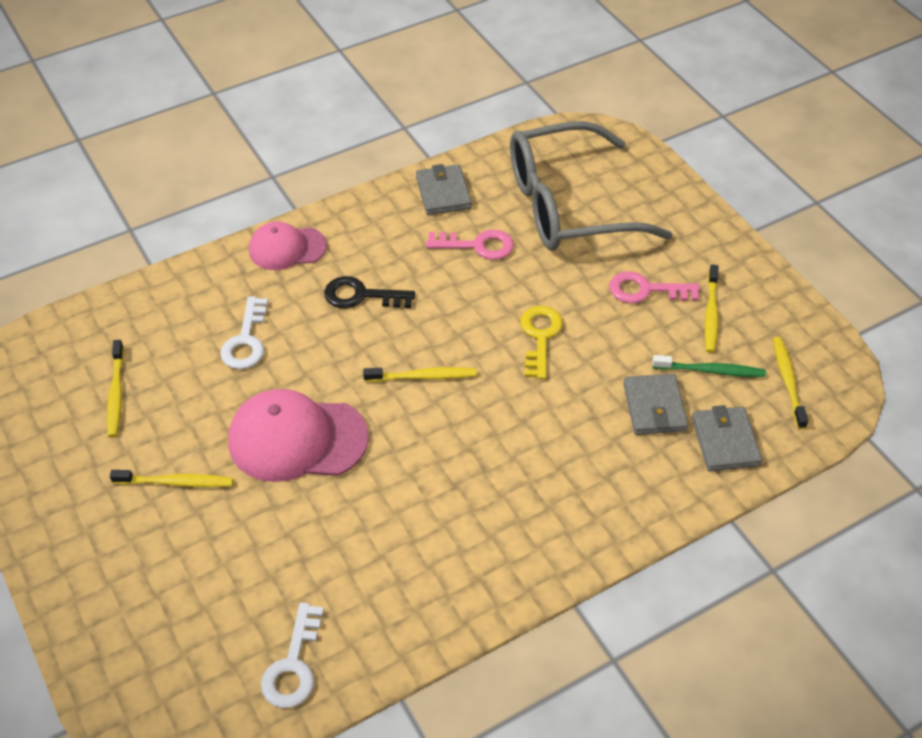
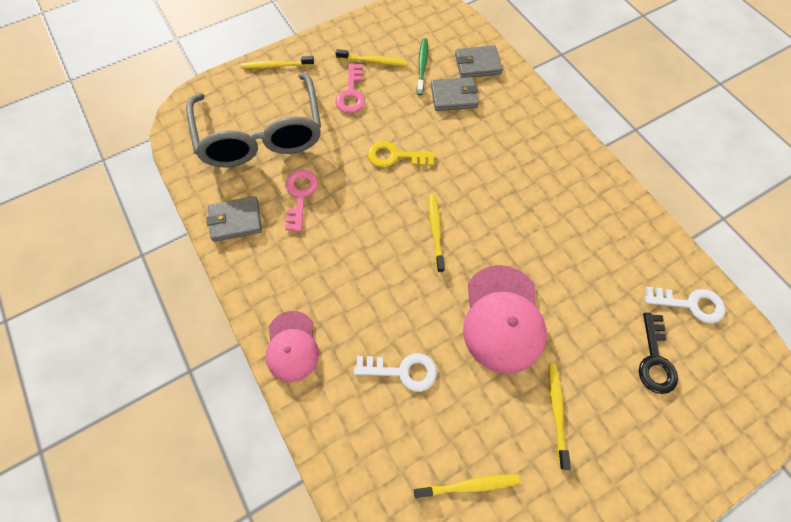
camera: 90 degrees left, 15 degrees up
black key [324,276,415,308] -> black key moved to [639,313,678,394]
yellow toothbrush [773,337,808,429] -> yellow toothbrush moved to [241,56,314,69]

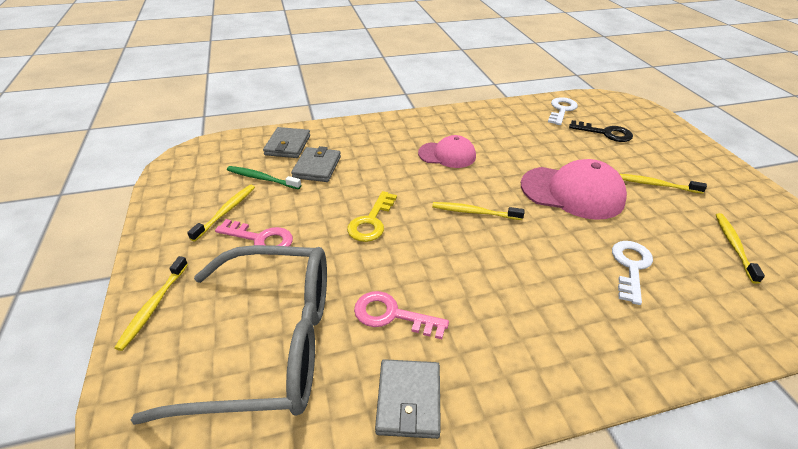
camera: 75 degrees left, 25 degrees down
pink cap [265,311,319,382] -> pink cap moved to [418,135,476,168]

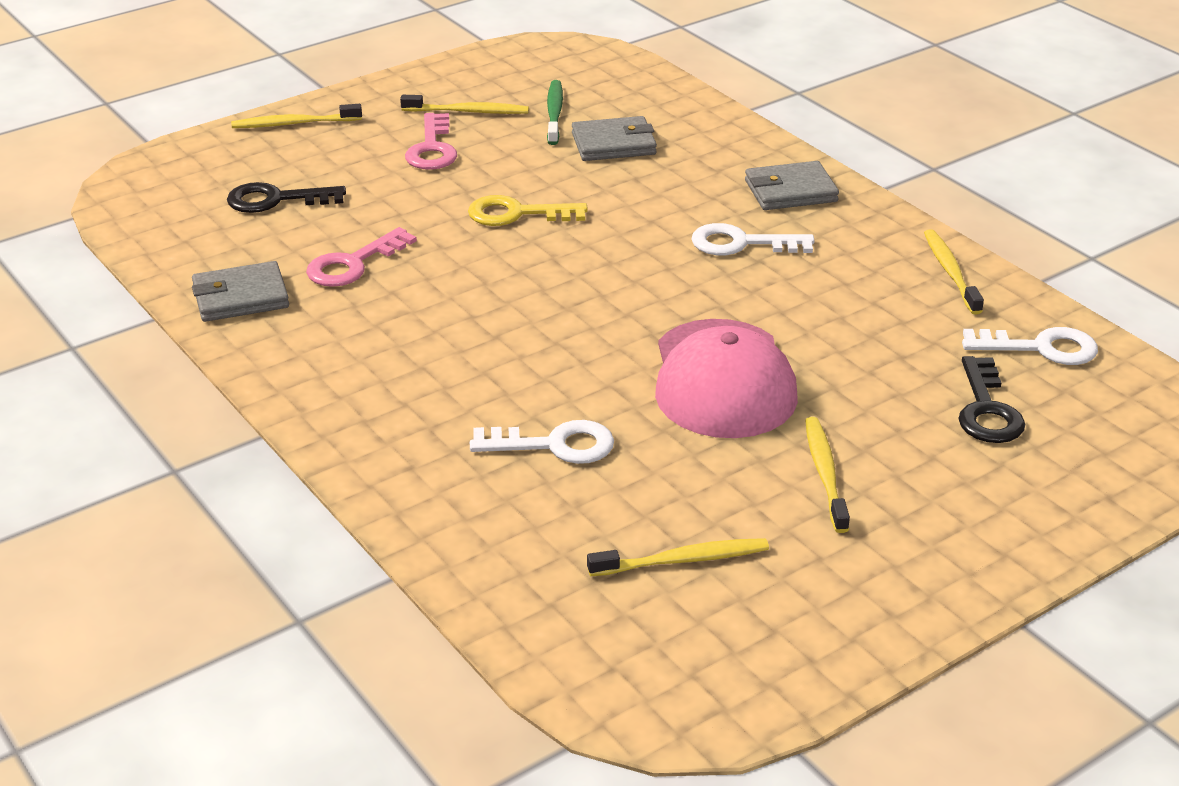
camera: 70 degrees right, 5 degrees down
grey glasses [131,245,327,425] -> black key [227,182,346,213]
grey wallet [263,127,310,158] -> grey wallet moved to [745,161,839,210]
pink key [354,291,449,339] -> pink key turned 135 degrees counterclockwise [306,227,417,287]
pink cap [418,135,476,168] -> white key [691,223,815,255]
yellow toothbrush [432,202,524,220] -> yellow toothbrush moved to [924,229,984,315]

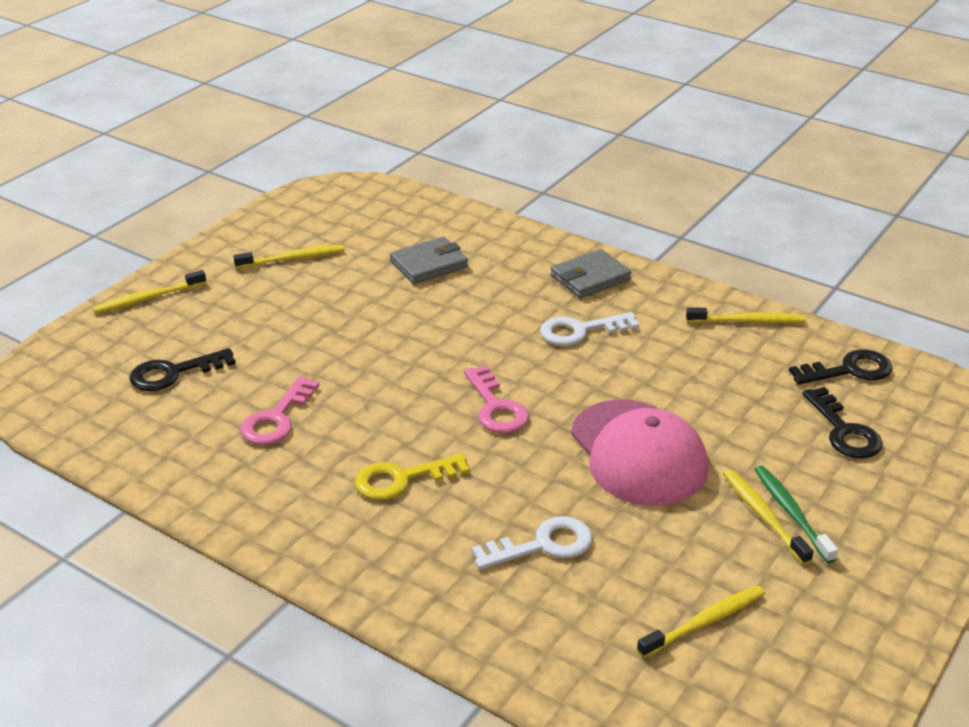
camera: 20 degrees left, 0 degrees up
grey wallet [192,261,289,322] -> none
pink key [405,113,457,170] -> pink key moved to [464,365,529,433]
yellow key [468,195,588,226] -> yellow key moved to [355,453,470,500]
green toothbrush [547,80,563,145] -> green toothbrush moved to [754,466,838,563]
yellow toothbrush [924,229,984,315] -> yellow toothbrush turned 120 degrees clockwise [686,308,805,323]
white key [962,327,1098,365] -> black key [789,349,892,385]

